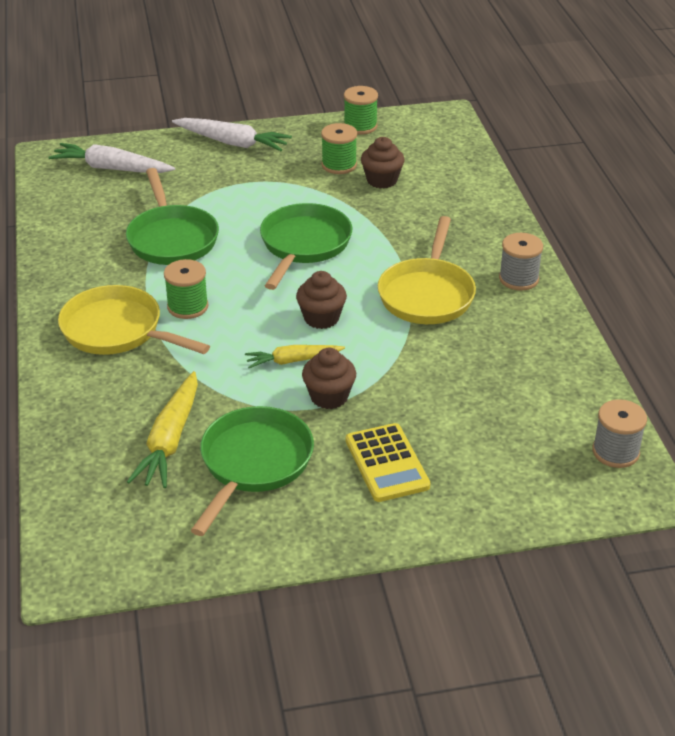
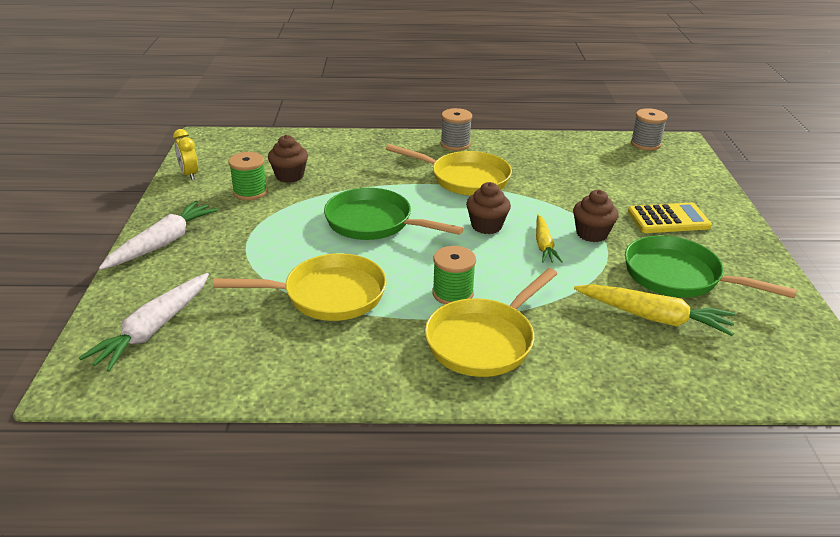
camera: 80 degrees left, 5 degrees down
green pan [126,168,219,265] -> yellow pan [213,253,386,321]
green spool [344,86,378,135] -> yellow clock [173,129,198,180]

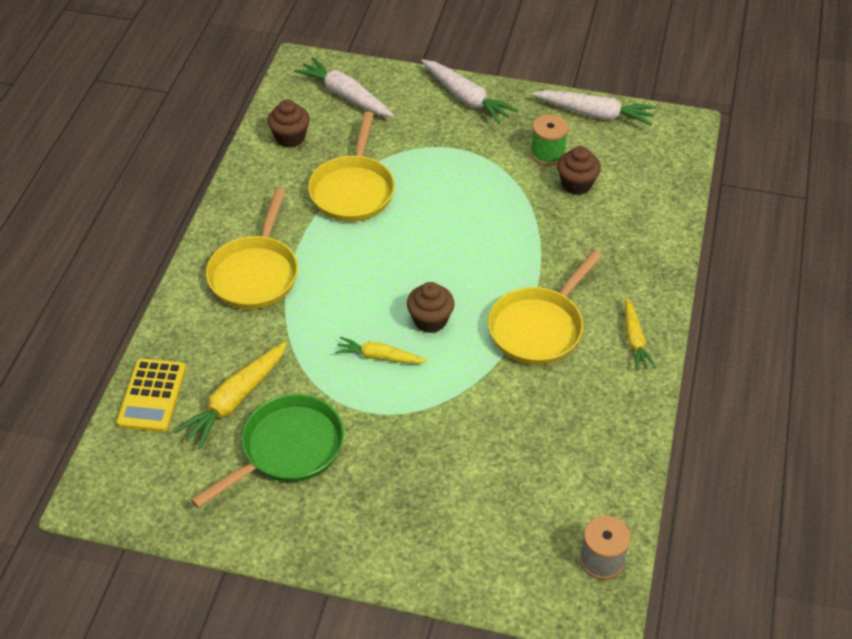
camera: 105 degrees right, 15 degrees up
yellow clock [173,129,198,180] -> white carrot [532,90,656,126]
green pan [324,188,464,240] -> none
yellow pan [425,268,557,377] -> yellow pan turned 135 degrees counterclockwise [206,188,298,309]
green spool [432,246,476,304] -> none
grey spool [441,108,472,151] -> yellow carrot [625,298,656,370]
brown cupcake [573,190,619,242] -> brown cupcake moved to [268,100,310,147]
yellow calculator [628,203,712,233] -> yellow calculator moved to [116,358,186,432]

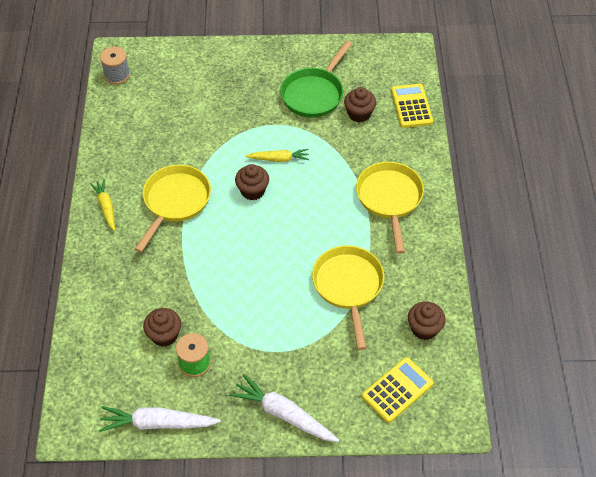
camera: 165 degrees right, 5 degrees up
yellow carrot [174,341,287,449] -> brown cupcake [344,87,376,122]
white carrot [294,57,394,117] -> yellow calculator [362,357,434,423]

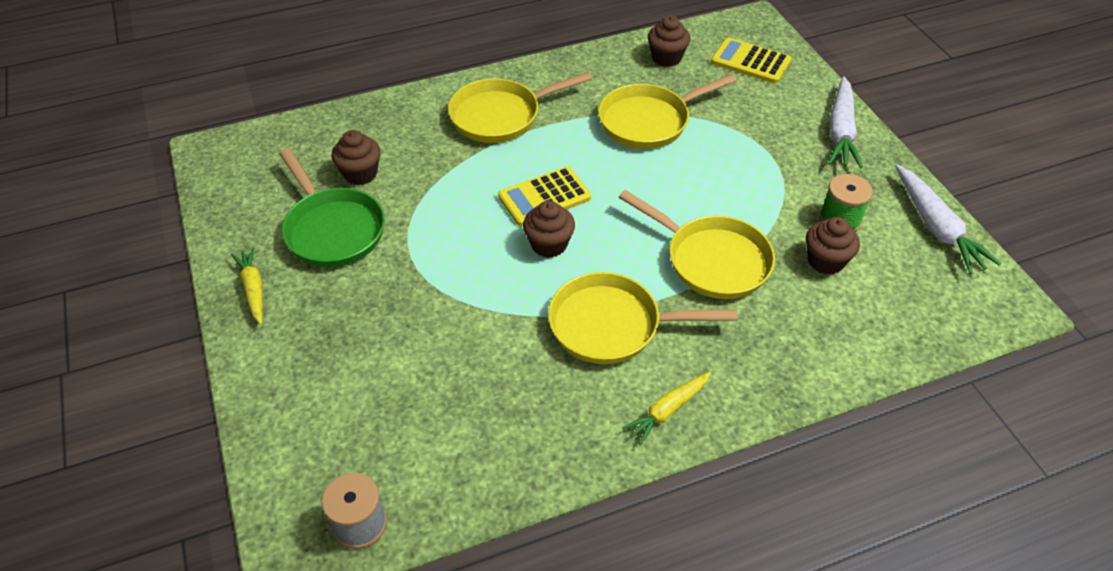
camera: 110 degrees left, 5 degrees down
yellow carrot [245,149,309,162] -> yellow carrot moved to [231,247,263,325]
green pan [280,41,352,118] -> green pan turned 45 degrees clockwise [279,148,385,267]
yellow calculator [391,84,433,128] -> yellow calculator moved to [498,166,591,226]
none -> yellow pan [619,190,775,299]

